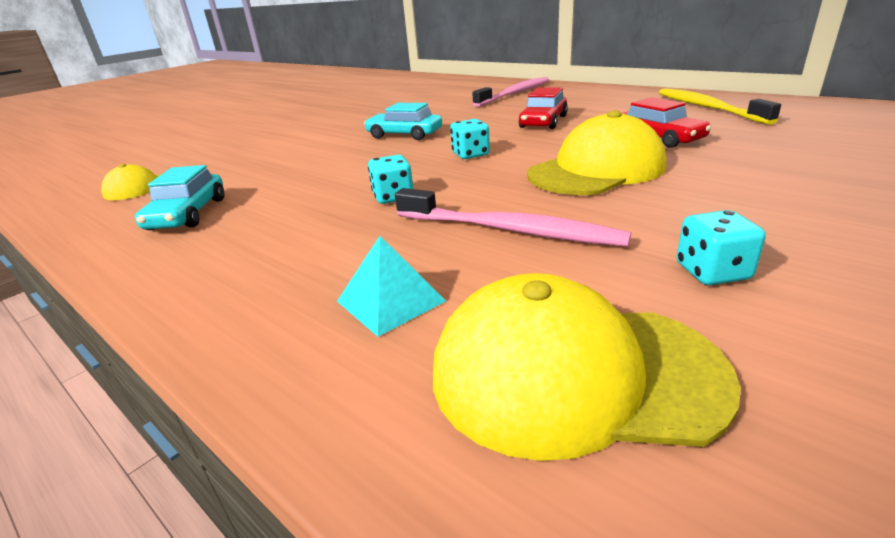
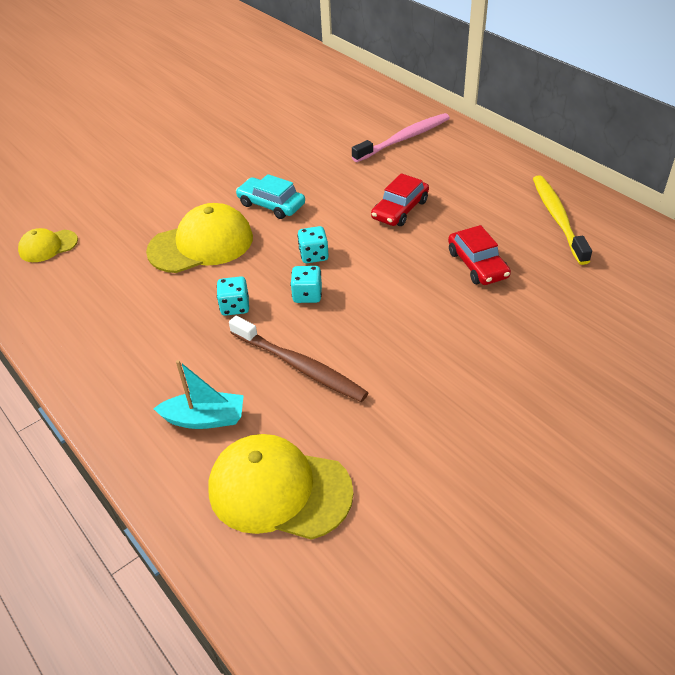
camera: 10 degrees right, 15 degrees up
turquoise car [135,165,224,230] -> none
turquoise pyramid [337,236,446,337] -> turquoise boat [153,360,244,429]
pink toothbrush [395,188,632,247] -> brown toothbrush [229,316,369,402]
yellow cap [527,110,666,195] -> yellow cap moved to [146,203,253,273]
turquoise dice [677,210,766,285] -> turquoise dice moved to [290,266,322,303]

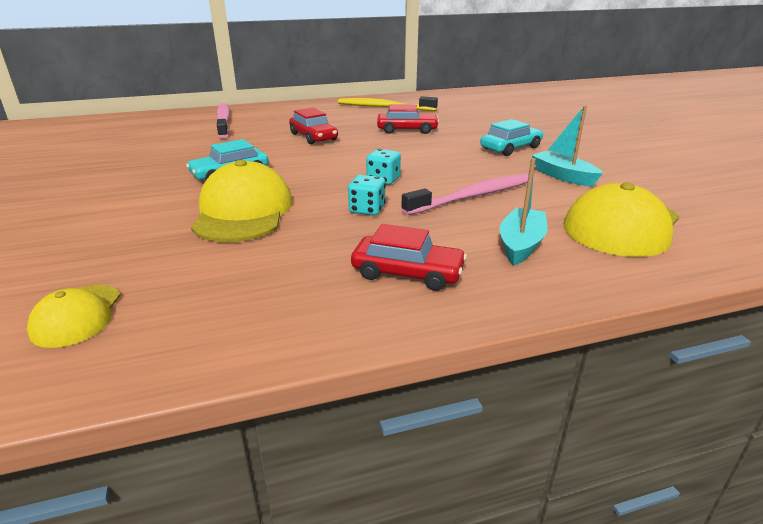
camera: 70 degrees left, 15 degrees down
brown toothbrush [229,316,369,402] -> pink toothbrush [401,173,534,215]
turquoise dice [297,226,329,263] -> none
none -> red car [351,224,467,291]
none -> turquoise car [480,119,543,156]
none -> turquoise boat [532,106,603,187]

